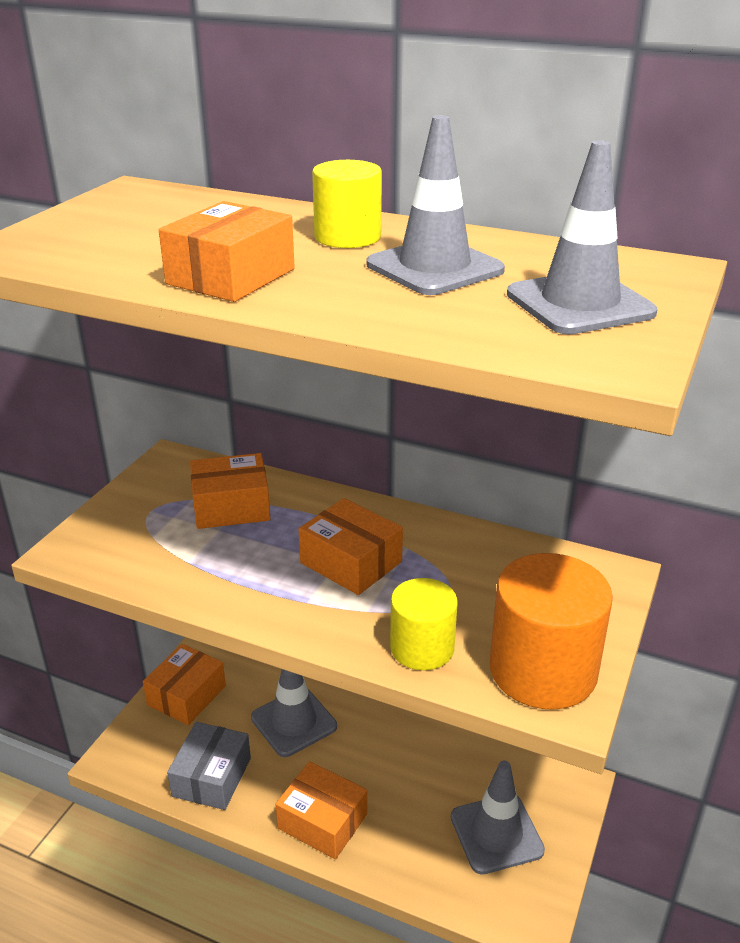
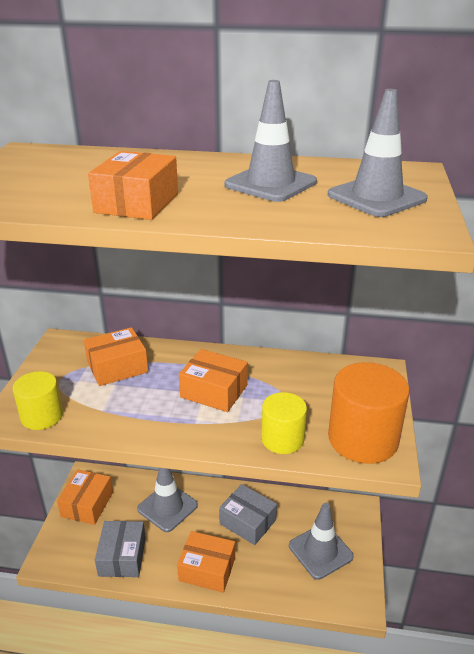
camera: 15 degrees left, 0 degrees up
yellow cylinder [312,160,382,248] -> yellow cylinder moved to [13,371,63,430]
none -> grey box [219,484,277,545]

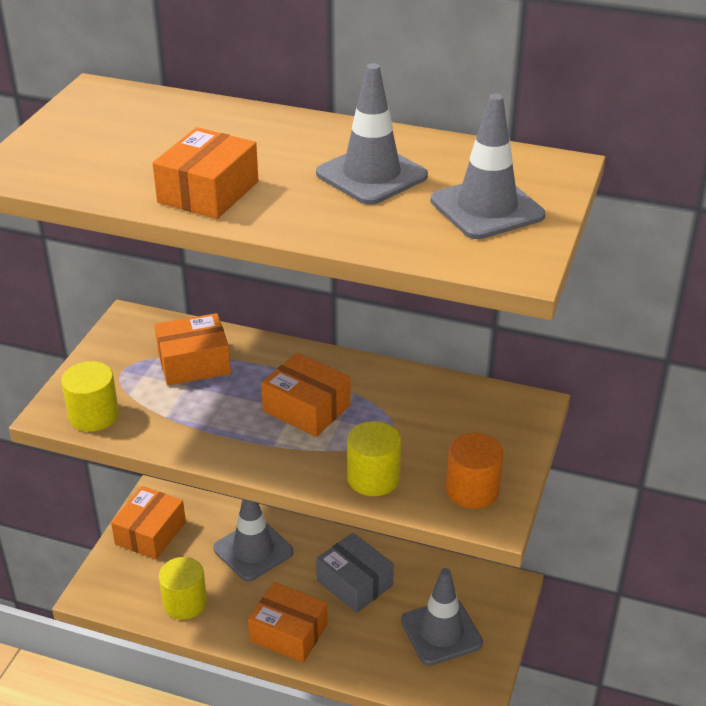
camera: 10 degrees right, 5 degrees up
grey box [95,521,146,577] -> yellow cylinder [159,557,207,620]
orange cylinder [328,362,410,464] -> orange cylinder [446,433,504,509], size x0.62

